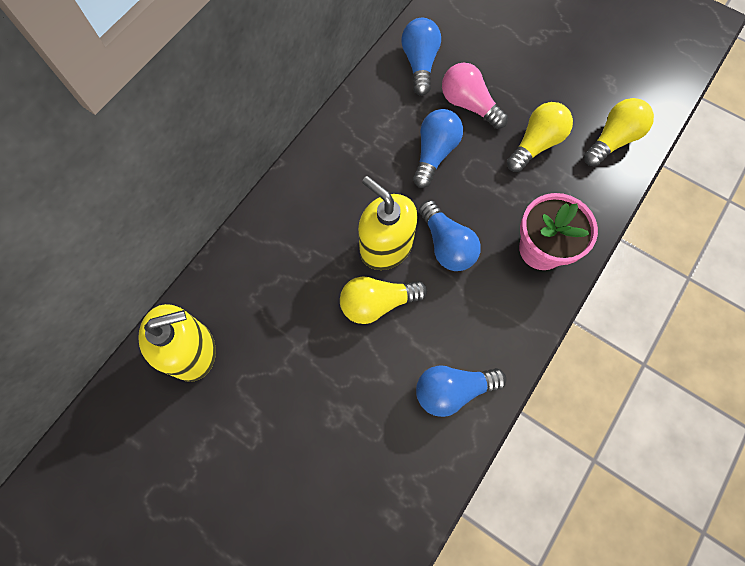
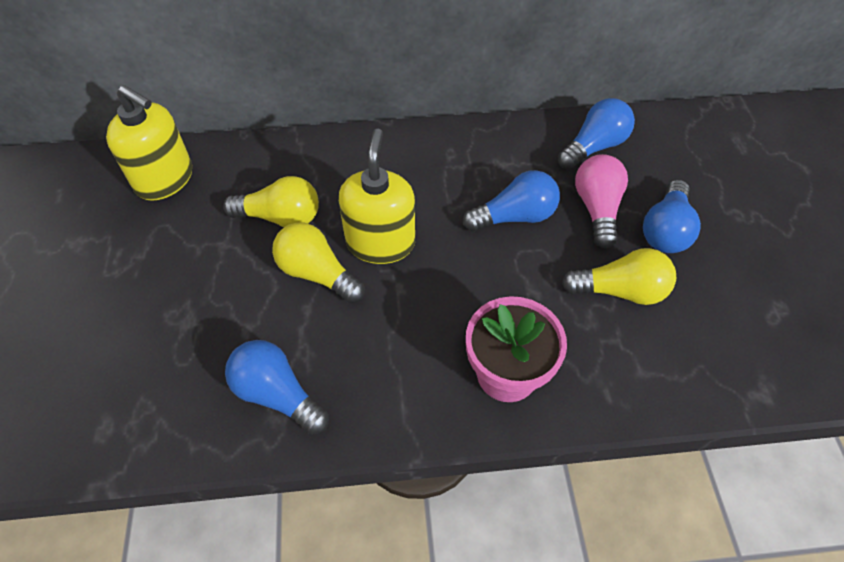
camera: 50 degrees right, 15 degrees down
blue light bulb [419,200,481,271] -> blue light bulb moved to [643,180,701,253]
yellow light bulb [584,98,654,167] -> yellow light bulb moved to [223,176,319,227]

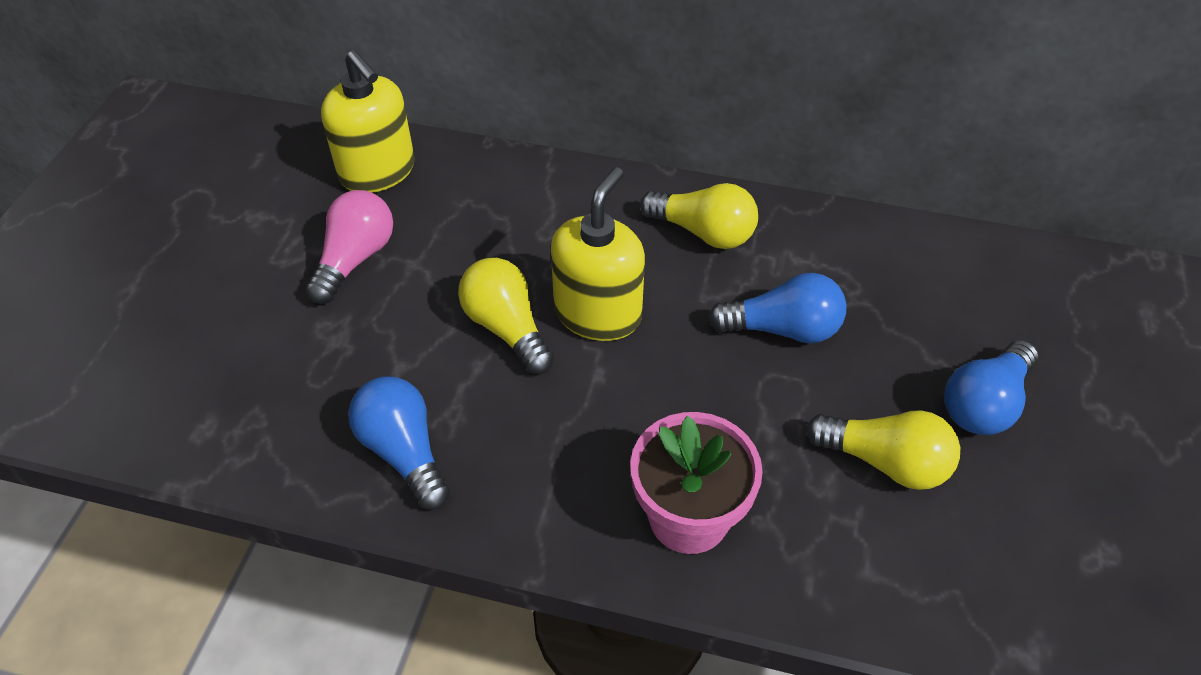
camera: 20 degrees right, 5 degrees down
yellow light bulb [223,176,319,227] -> yellow light bulb moved to [640,183,758,249]
blue light bulb [558,98,635,170] -> none
pink light bulb [575,154,628,249] -> pink light bulb moved to [305,190,393,304]

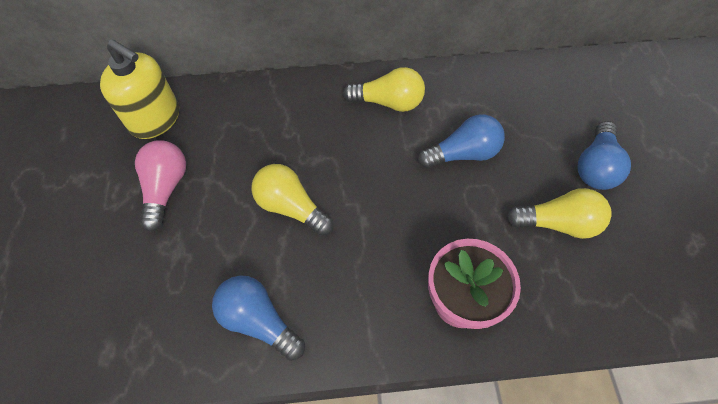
camera: 20 degrees left, 10 degrees up
yellow soap dispenser [551,167,645,341] -> none

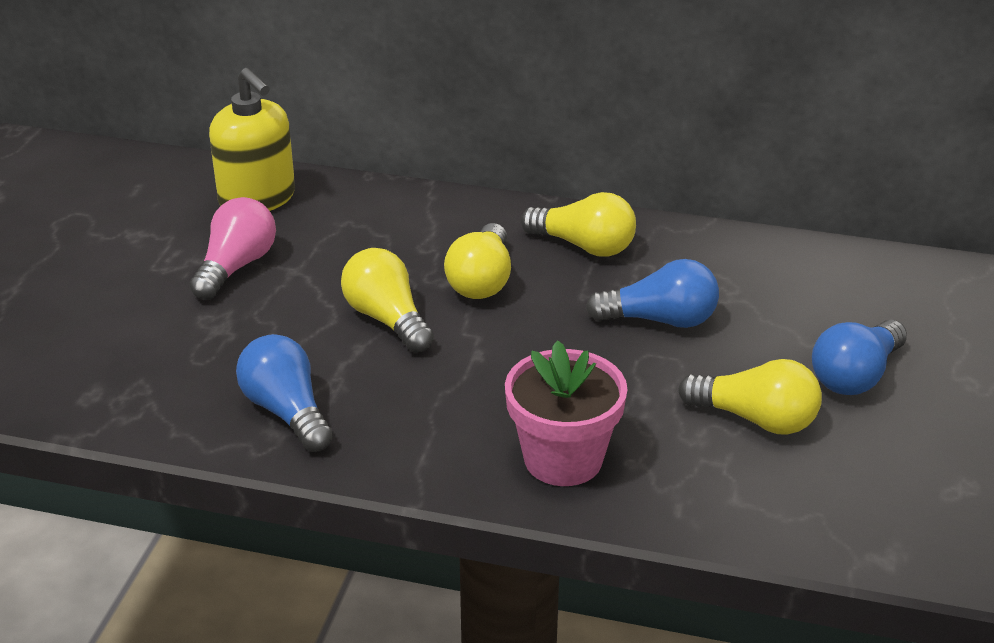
camera: 20 degrees right, 25 degrees down
none -> yellow light bulb [444,223,511,299]

